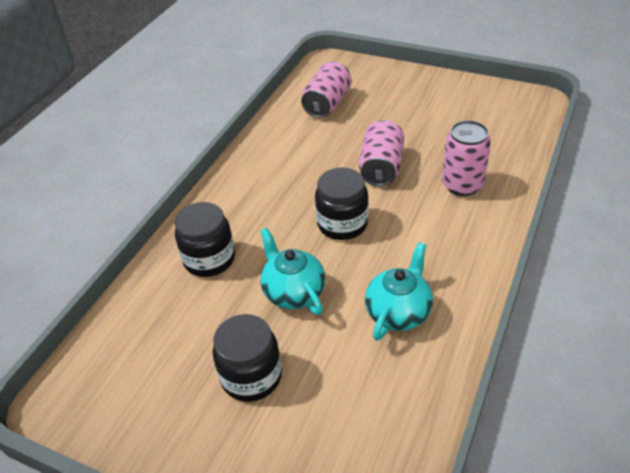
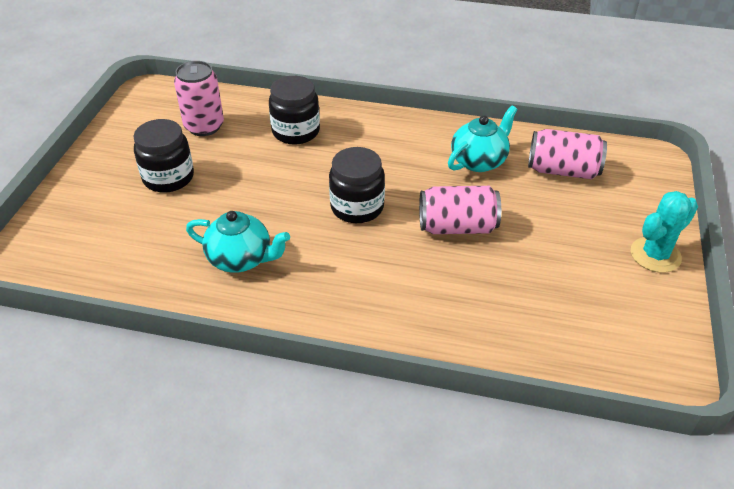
camera: 75 degrees right, 0 degrees up
turquoise teapot [260,228,325,315] -> turquoise teapot moved to [448,106,517,172]
pink can [442,120,491,196] -> pink can moved to [174,61,224,136]
none -> turquoise cactus [631,191,698,273]

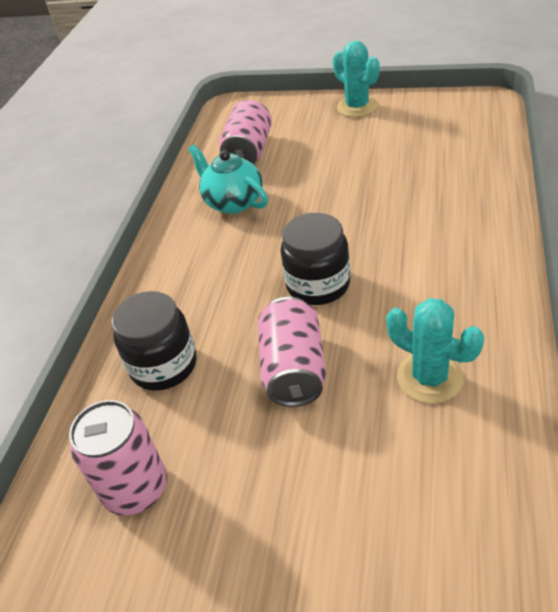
camera: 85 degrees left, 0 degrees up
black jar [133,119,194,193] -> none
turquoise teapot [186,211,290,273] -> turquoise cactus [386,298,484,404]
pink can [419,186,501,234] -> pink can moved to [258,297,326,407]

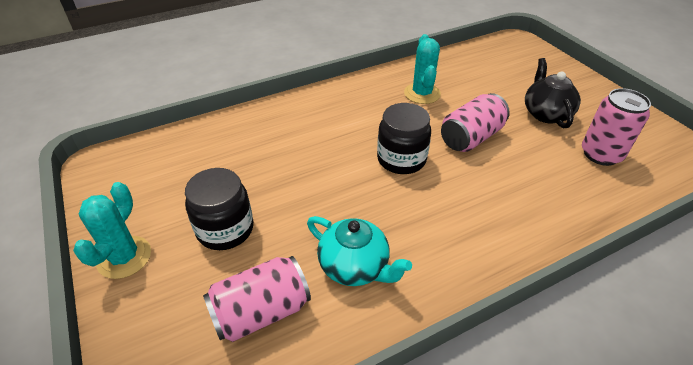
camera: 135 degrees left, 0 degrees up
black jar [112,291,196,391] -> black jar moved to [185,168,253,250]
turquoise teapot [188,145,268,214] -> turquoise teapot turned 60 degrees counterclockwise [307,216,412,286]
none -> black teapot [525,58,581,128]

